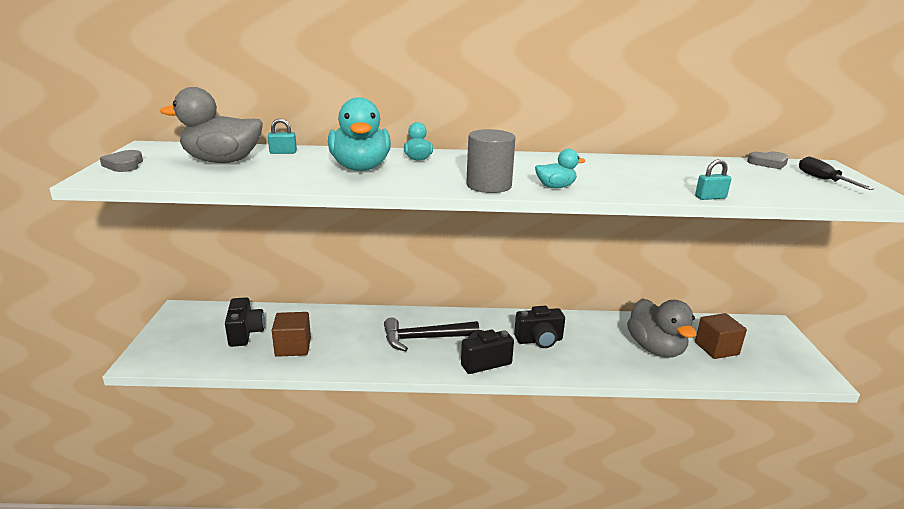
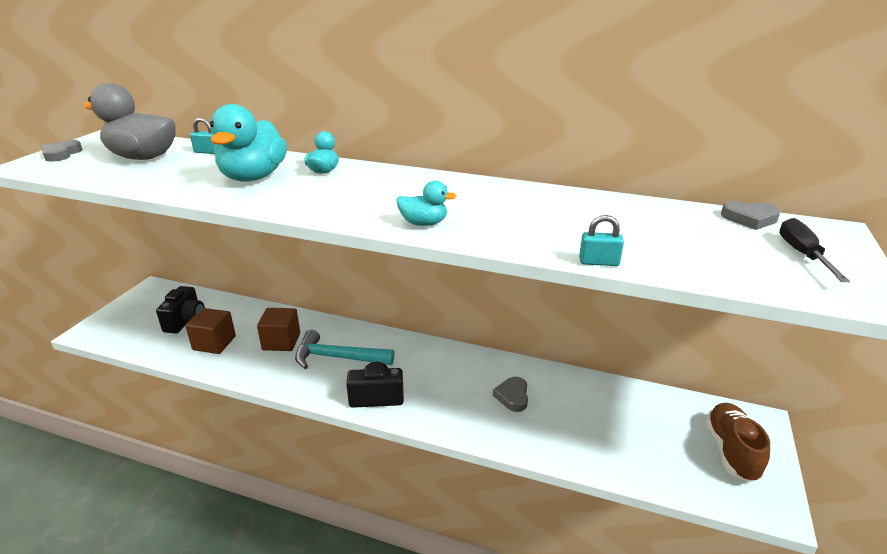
camera: 20 degrees right, 5 degrees up
black hammer [384,317,479,352] -> turquoise hammer [295,330,394,369]
grey cylinder [466,129,516,193] -> none
black camera [514,306,565,348] -> none
grey duck [627,298,696,358] -> none
brown cube [695,313,747,359] -> brown cube moved to [257,308,300,351]
none -> grey heart [493,377,528,412]
none -> brown shoe [705,403,770,482]

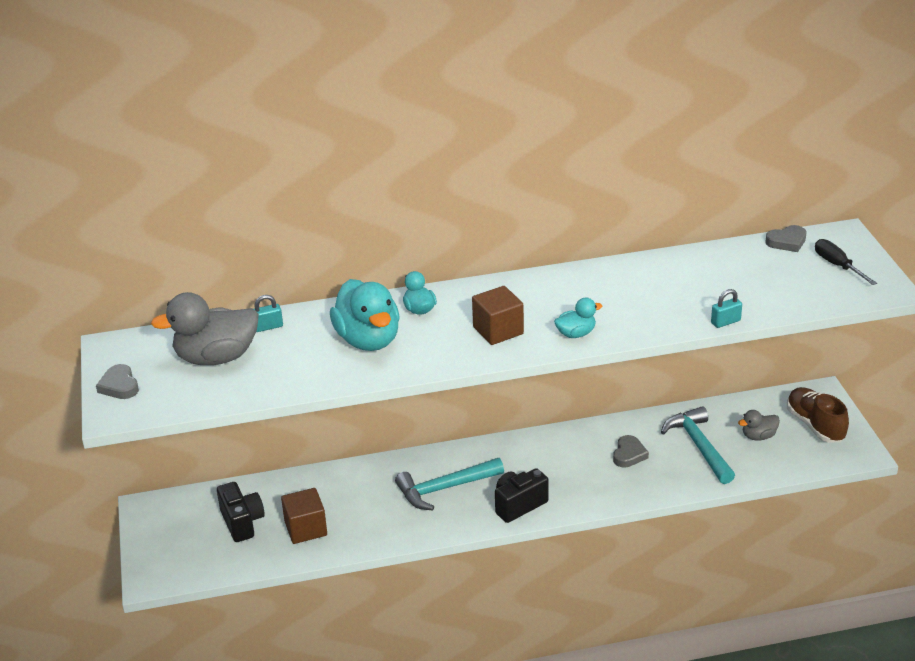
camera: 30 degrees left, 5 degrees up
brown cube [257,308,300,351] -> brown cube moved to [472,286,524,345]
grey heart [493,377,528,412] -> grey heart turned 135 degrees counterclockwise [613,435,649,468]
none -> turquoise hammer [661,406,735,484]
none -> grey duck [738,410,780,440]

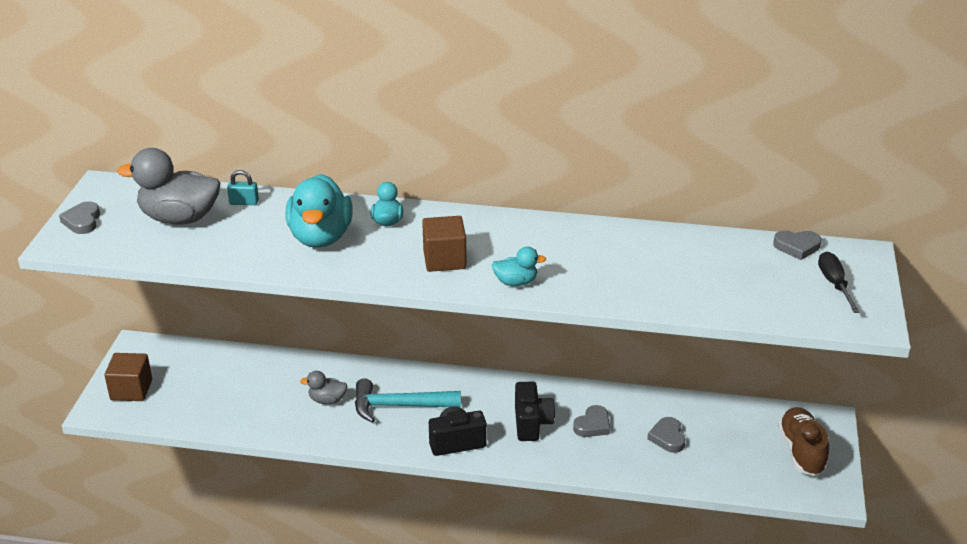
camera: 20 degrees right, 0 degrees up
black camera [217,482,265,542] -> black camera moved to [515,382,555,441]
brown cube [281,488,327,544] -> brown cube moved to [104,353,152,401]
turquoise hammer [661,406,735,484] -> grey heart [647,417,685,453]
turquoise padlock [711,289,742,328] -> none
grey duck [738,410,780,440] -> grey duck moved to [300,371,347,404]

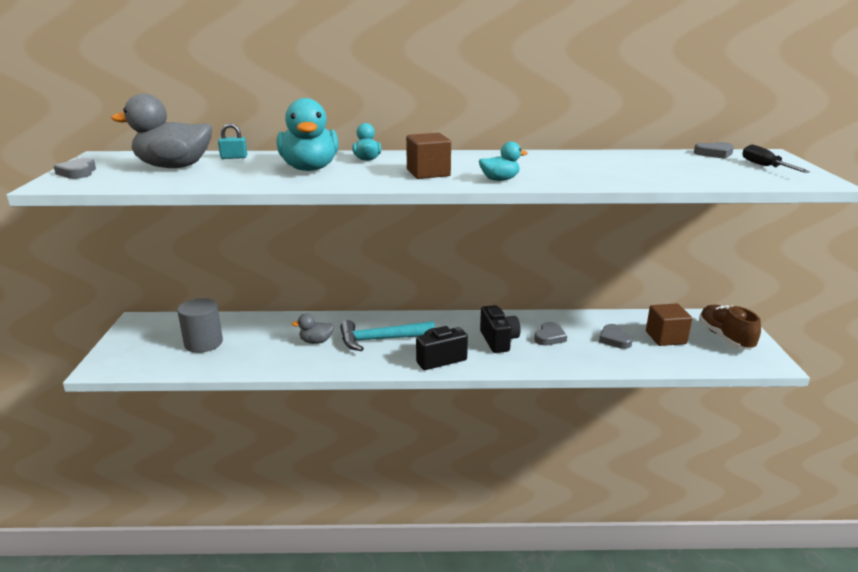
camera: 10 degrees left, 10 degrees down
brown cube [104,353,152,401] -> brown cube moved to [646,304,692,346]
none -> grey cylinder [177,298,223,353]

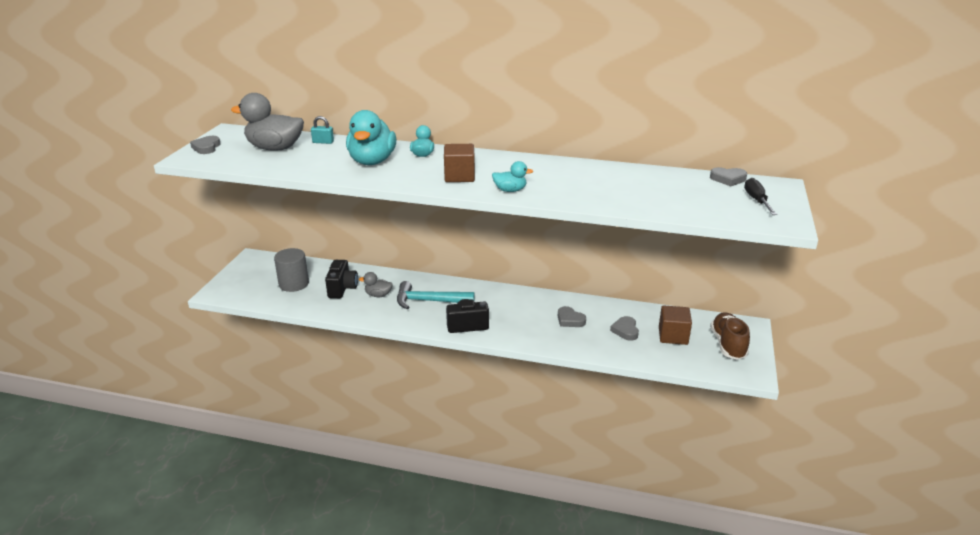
camera: 15 degrees right, 5 degrees up
black camera [480,305,521,353] -> black camera moved to [325,260,358,298]
grey heart [534,322,567,346] -> grey heart turned 90 degrees clockwise [558,306,586,327]

